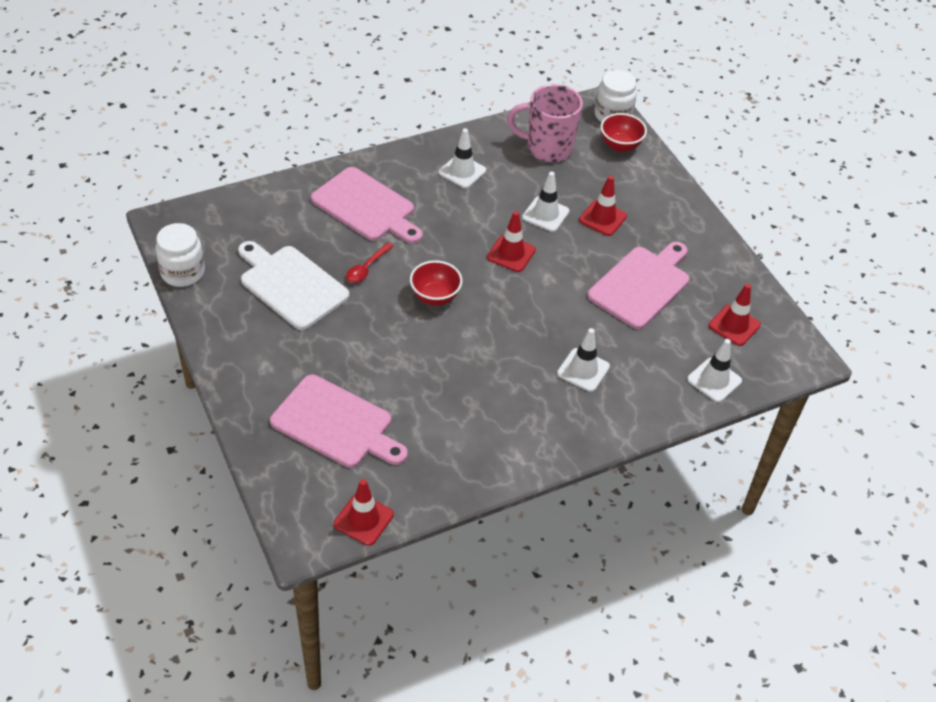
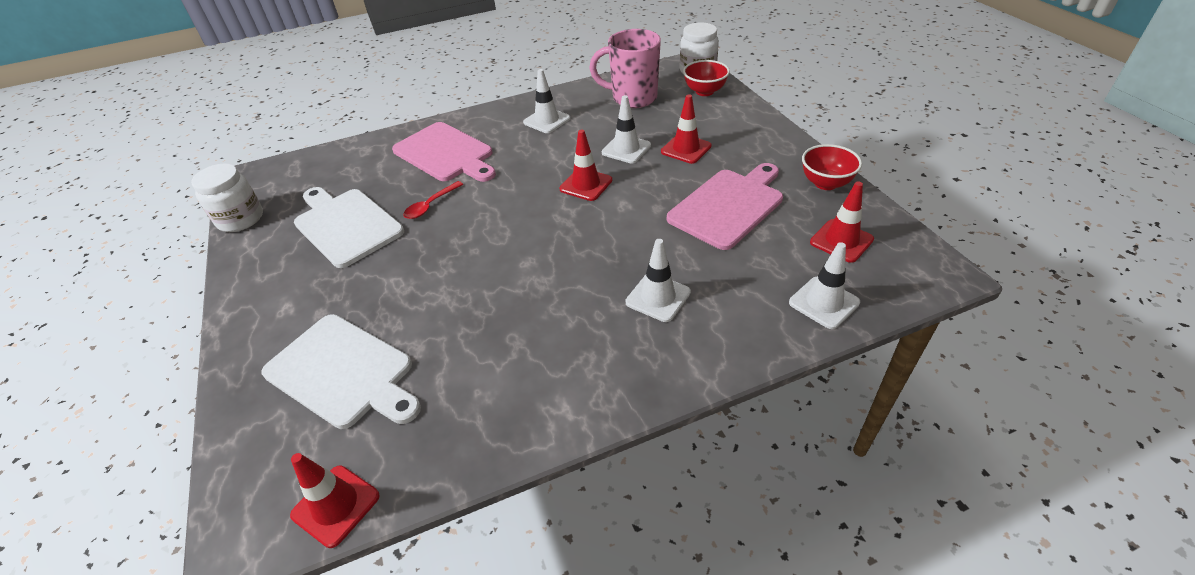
camera: 10 degrees right, 5 degrees down
pink cutting board [270,375,408,468] -> white cutting board [262,314,421,429]
red bowl [410,260,462,306] -> red bowl moved to [802,144,862,190]

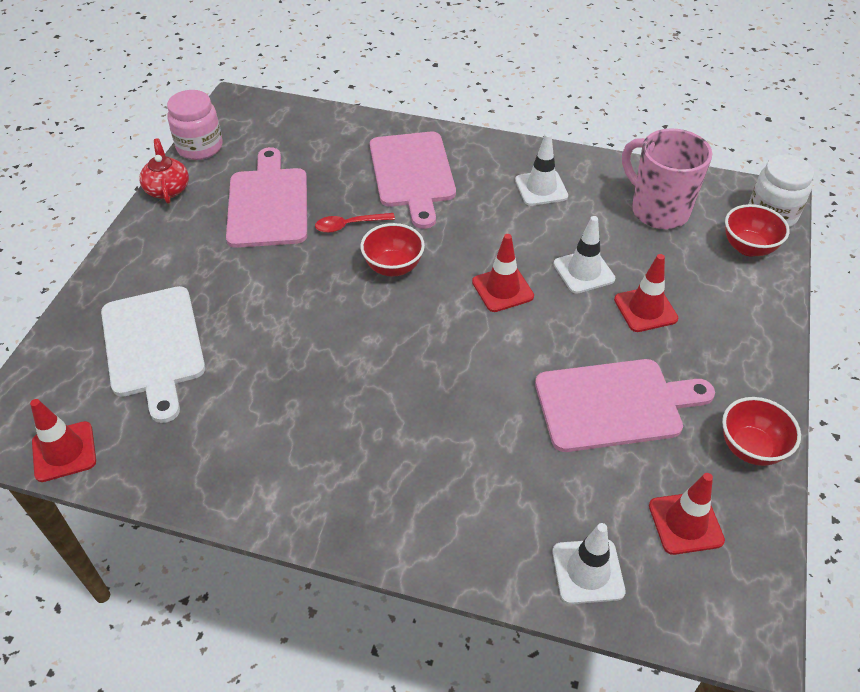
camera: 35 degrees right, 5 degrees up
white jar [191,164,263,232] -> pink jar [167,90,223,160]
white cutting board [294,187,404,268] -> pink cutting board [226,147,307,248]
white traffic cone [626,239,691,322] -> none
none -> red teapot [139,138,189,204]
none -> red bowl [360,223,425,277]

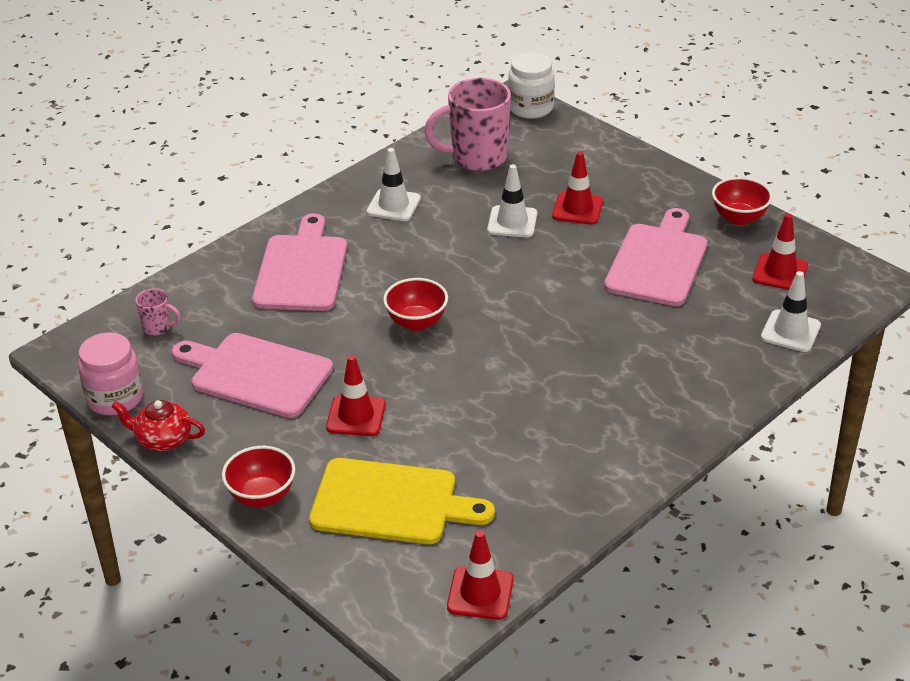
camera: 60 degrees left, 10 degrees down
white cutting board [101,286,205,423] -> yellow cutting board [309,458,495,544]
red spoon [315,213,395,233] -> none
pink cutting board [370,132,456,229] -> pink cutting board turned 105 degrees counterclockwise [252,213,347,311]
red traffic cone [472,234,534,312] -> red traffic cone moved to [326,355,386,436]
red bowl [725,204,790,257] -> red bowl moved to [222,446,295,507]
none -> pink mug [135,288,181,335]

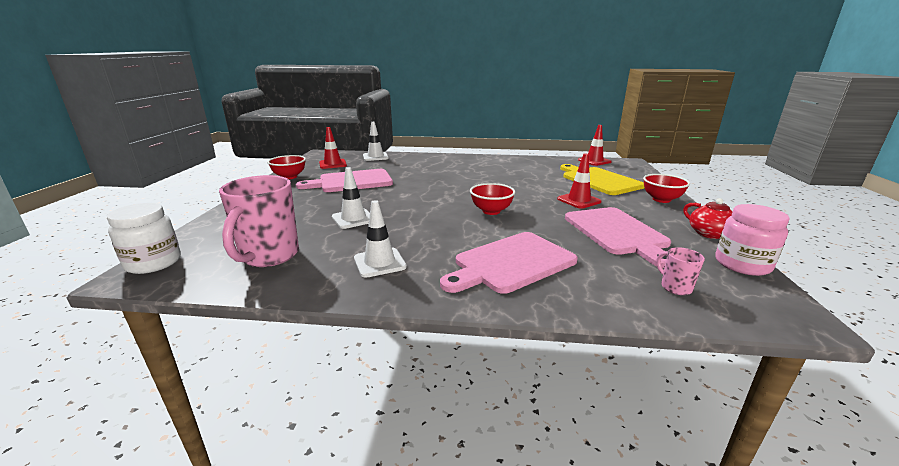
camera: 130 degrees left, 15 degrees down
pink mug [424,78,511,171] -> pink mug turned 60 degrees clockwise [219,175,299,267]
red traffic cone [552,151,603,225] -> none

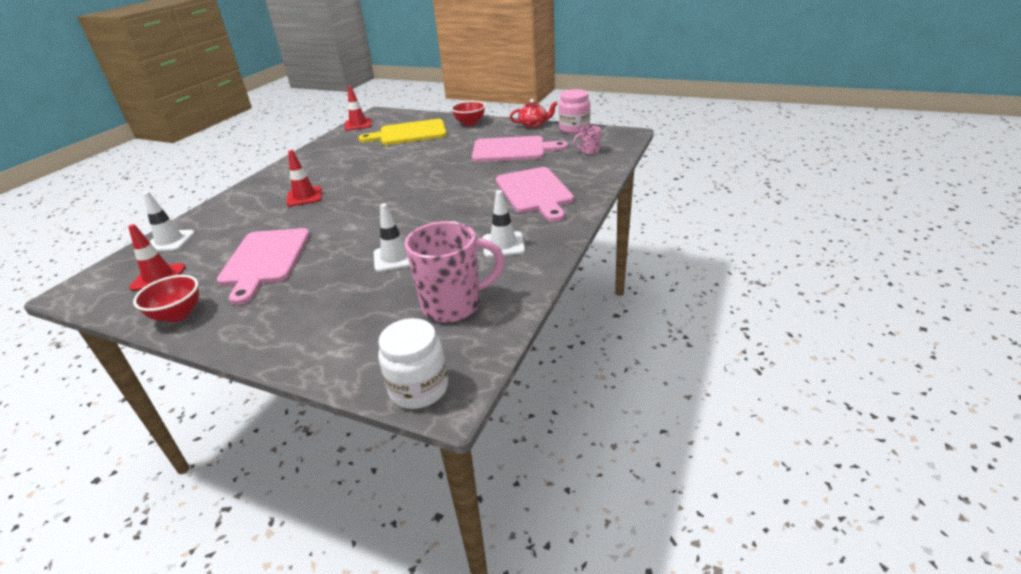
camera: 70 degrees left, 10 degrees up
pink mug [219,175,299,267] -> pink mug turned 45 degrees counterclockwise [405,221,505,322]
red bowl [470,183,515,215] -> none
red traffic cone [557,154,601,209] -> red traffic cone moved to [286,150,322,207]

